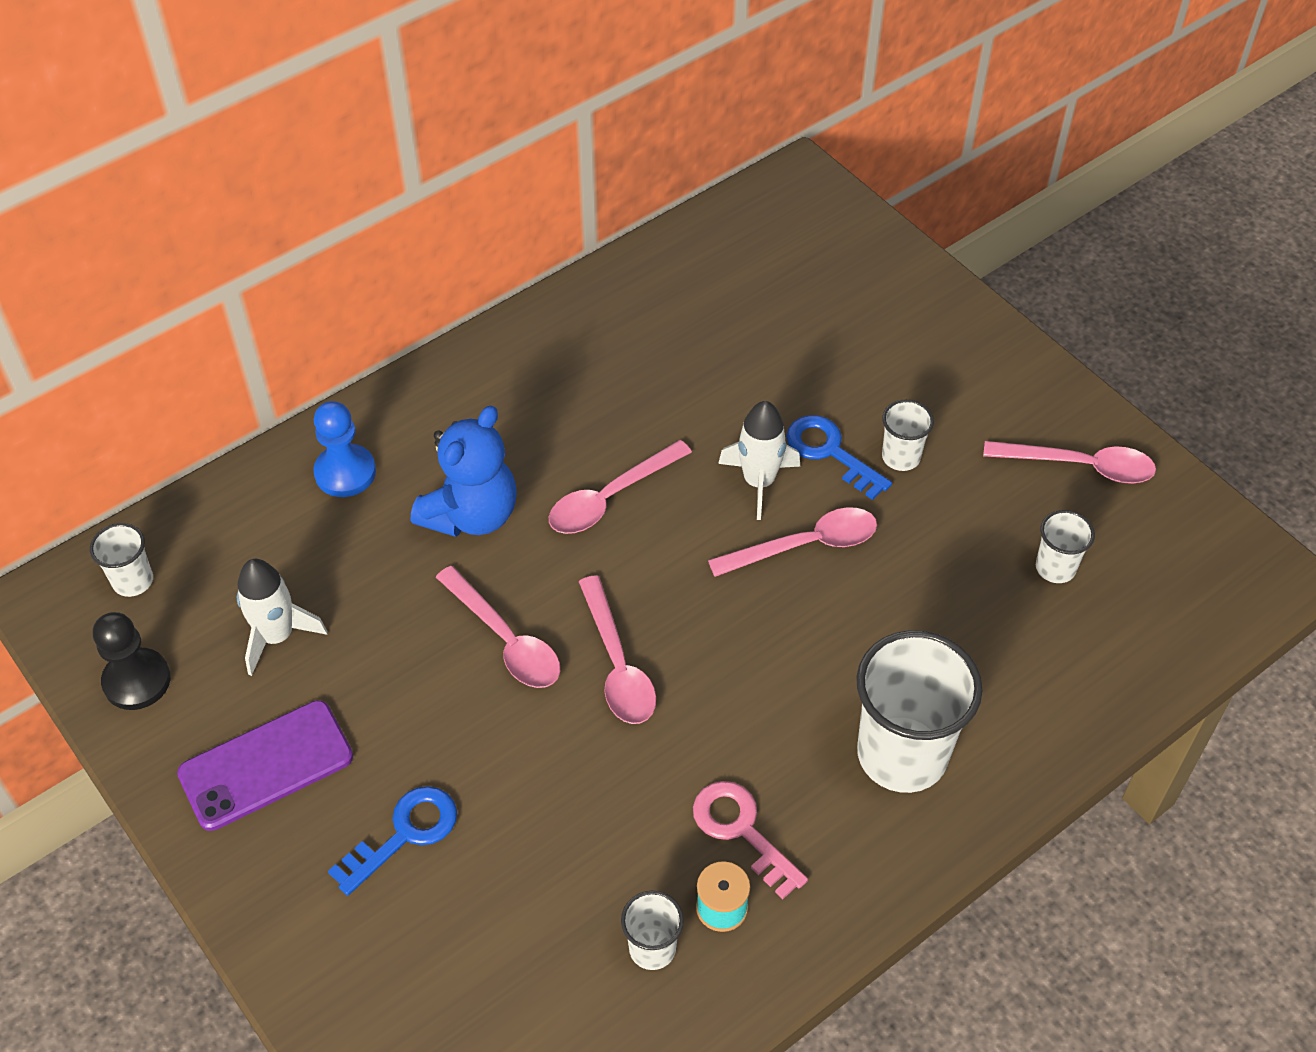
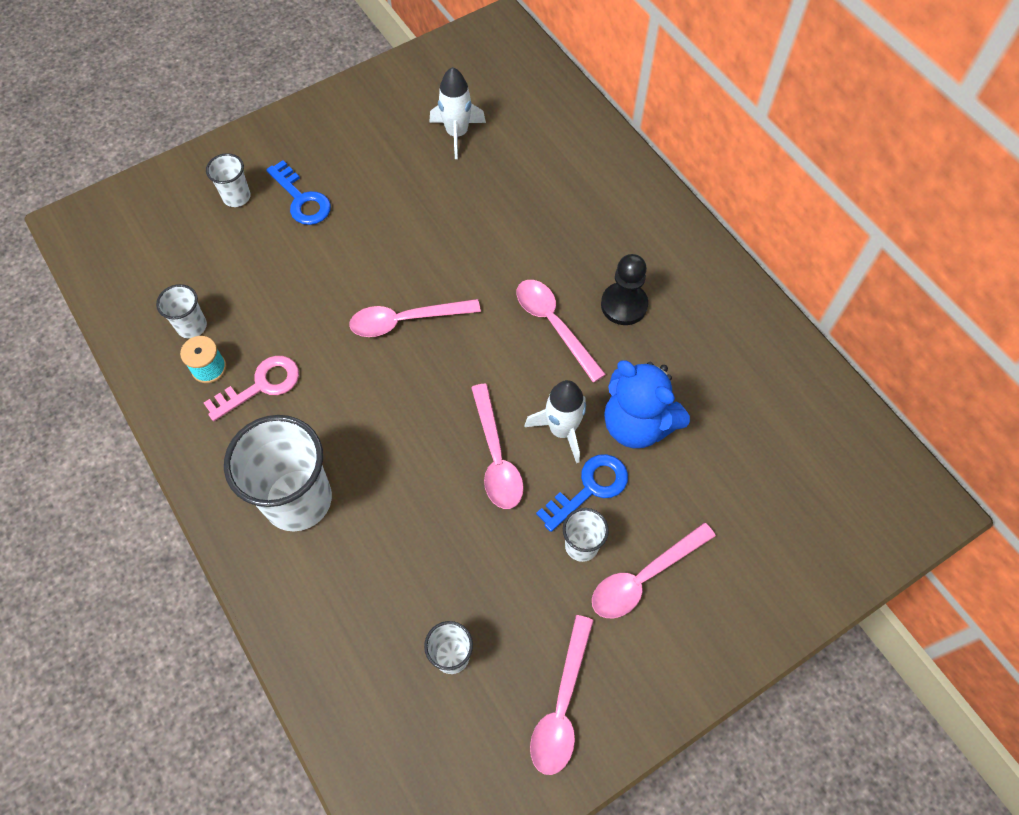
camera: 95 degrees right, 10 degrees up
white cup [90,523,153,597] -> white cup moved to [206,153,251,207]
black pawn [93,612,171,710] -> black pawn moved to [601,254,648,325]
purple phone [177,700,353,831] -> none
blue pawn [313,401,376,497] -> none
blue teddy bear [411,406,517,537] -> blue teddy bear moved to [604,361,690,448]
pink spoon [436,566,560,688] -> pink spoon moved to [592,522,716,618]

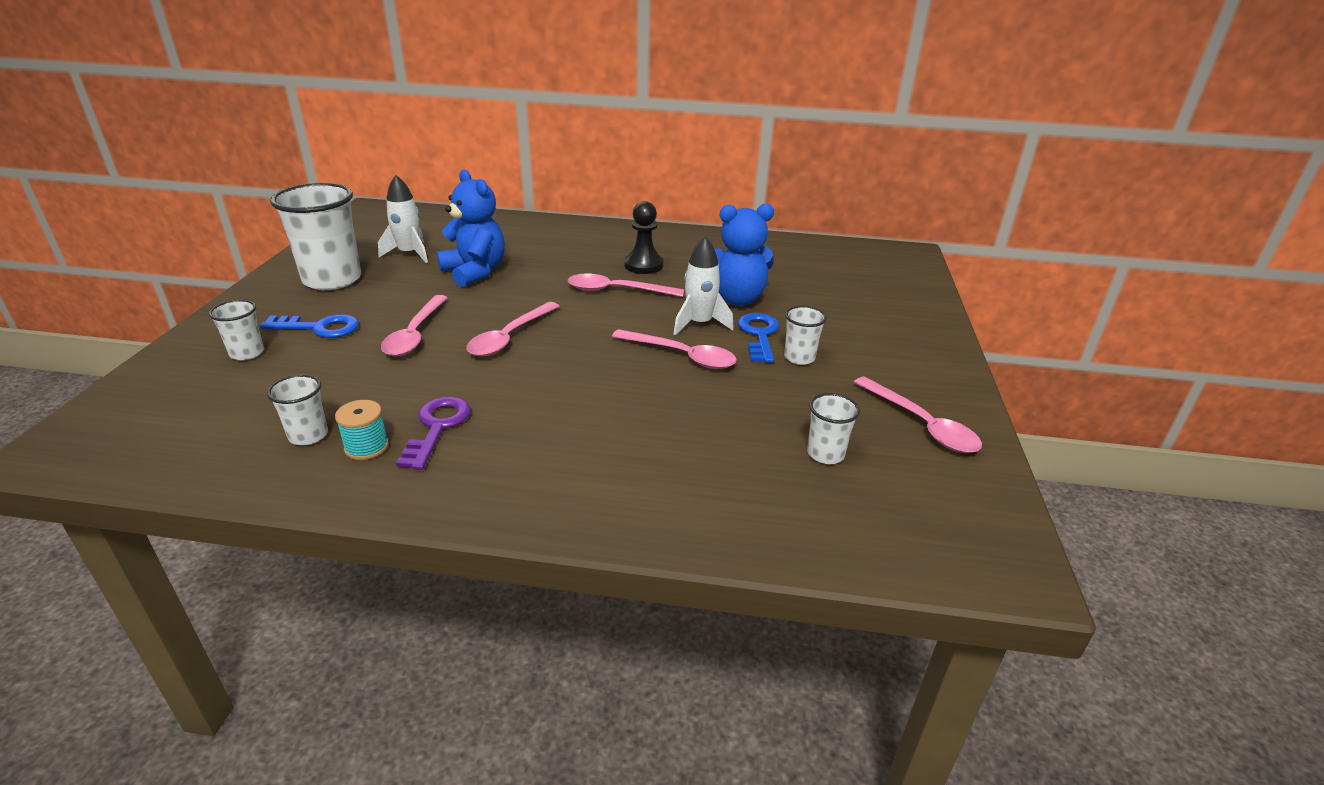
camera: 50 degrees left, 30 degrees down
pink key [204,356,299,421] -> purple key [396,397,471,470]
white cup [224,415,332,532] -> white cup moved to [270,183,361,290]
pink spoon [592,522,716,618] -> pink spoon moved to [381,295,448,356]
none -> blue teddy bear [437,169,505,287]

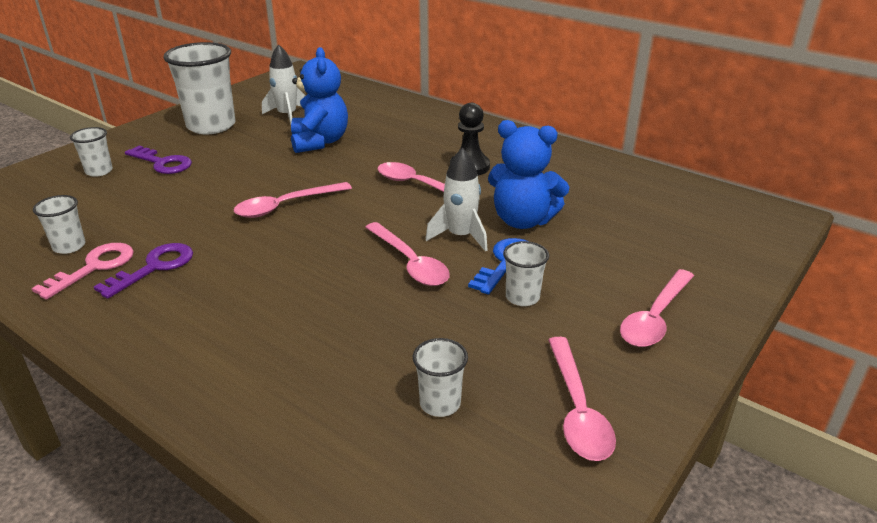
camera: 30 degrees right, 0 degrees up
blue key [260,314,359,338] -> purple key [125,145,192,174]
turquoise spool [335,400,389,460] -> pink key [32,243,134,300]
pink spoon [381,295,448,356] -> pink spoon moved to [620,269,694,347]

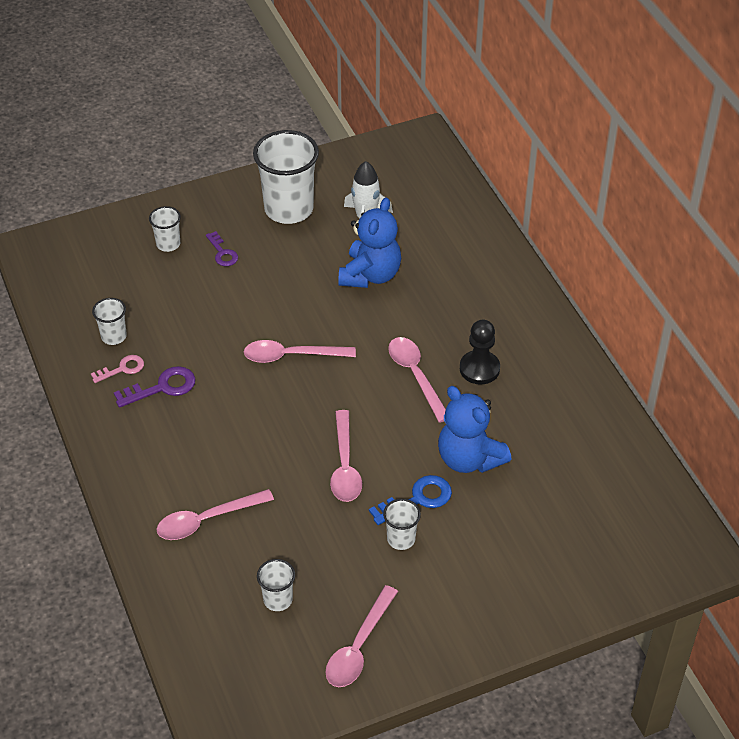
camera: 30 degrees right, 15 degrees up
pink key [32,243,134,300] -> pink key [91,355,144,383], size x0.67
purple key [125,145,192,174] -> purple key [206,231,238,266], size x0.67
white rocket [425,148,487,252] -> none
pink spoon [620,269,694,347] -> pink spoon moved to [157,489,274,540]

